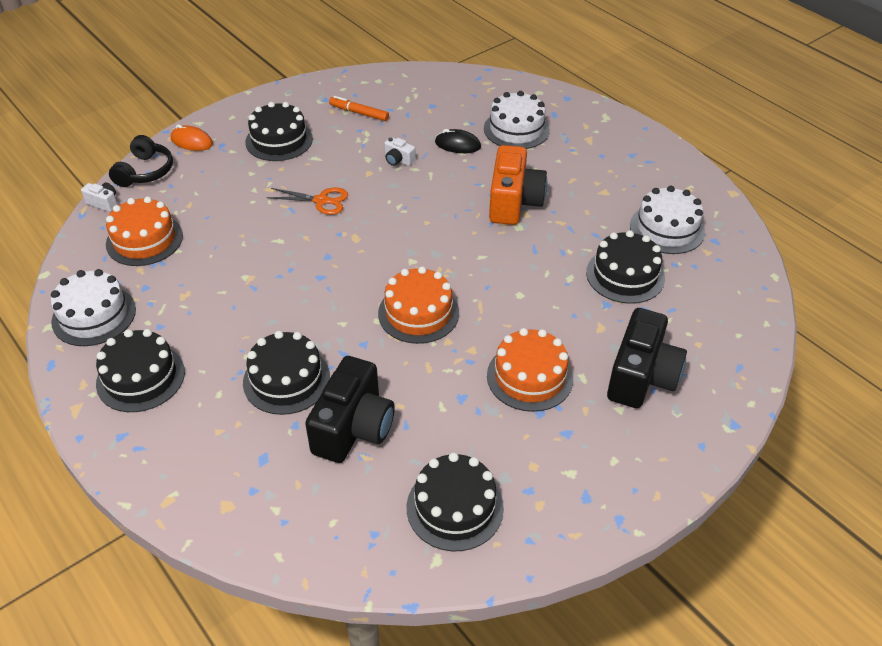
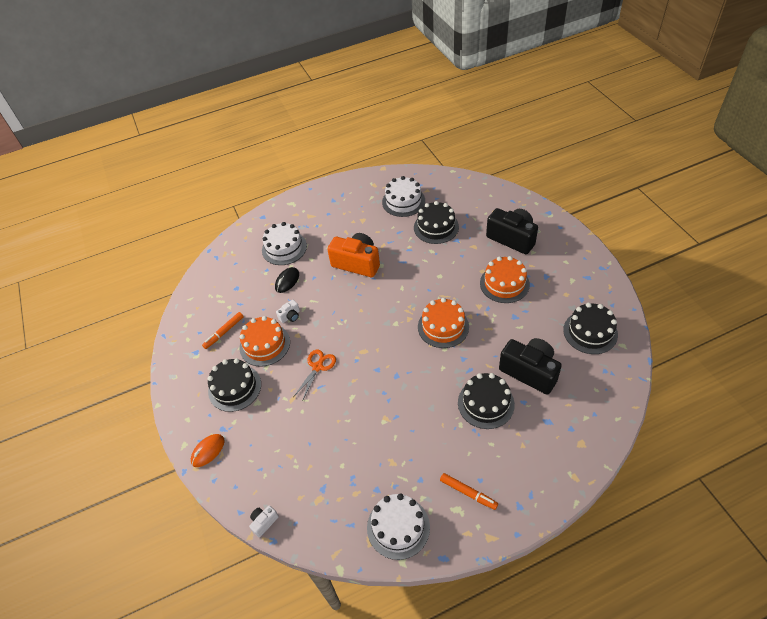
camera: 70 degrees left, 5 degrees up
black cake [96,329,185,412] -> orange marker [440,473,498,510]
orange cake [106,196,183,266] -> orange cake moved to [239,316,290,367]
black headphones [109,135,173,187] -> none

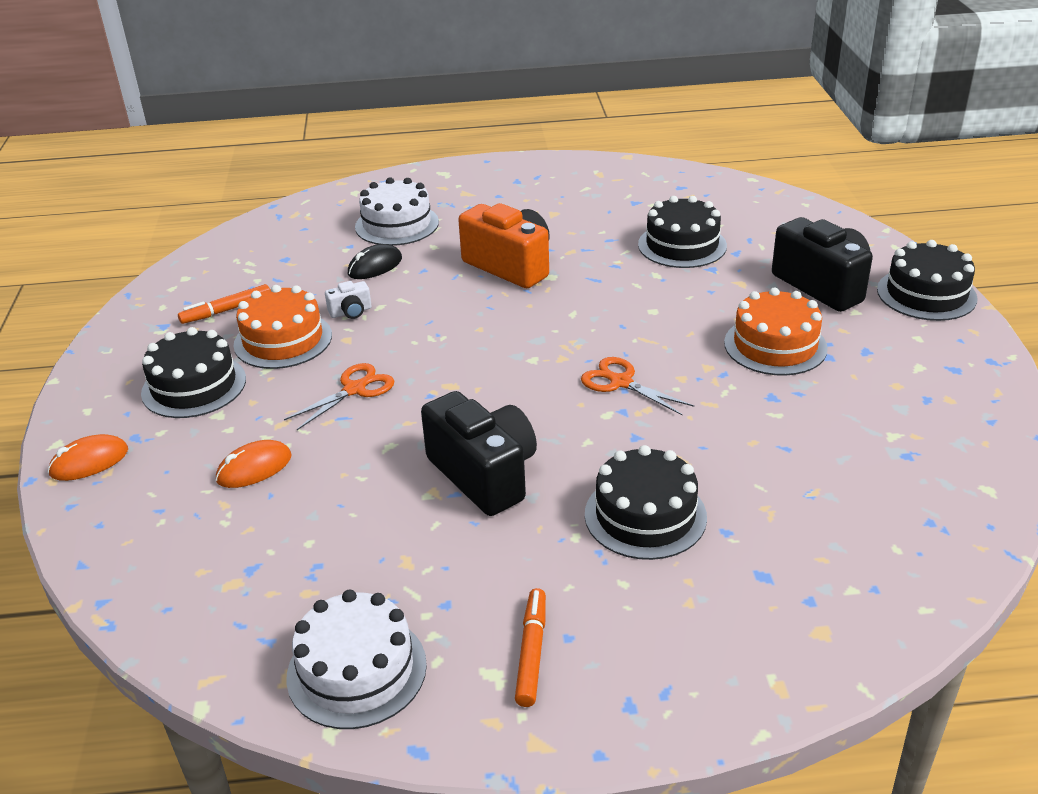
camera: 15 degrees right, 15 degrees down
white camera [249,506,279,537] -> none
white cake [382,176,425,217] -> none
orange cake [418,298,469,348] -> orange scissors [581,357,694,415]
orange marker [440,473,498,510] -> orange marker turned 135 degrees counterclockwise [515,588,546,707]
black camera [499,338,562,395] -> black camera moved to [421,391,537,516]
black cake [563,303,618,354] -> black cake moved to [877,240,978,321]
none -> orange mouse [216,440,292,488]

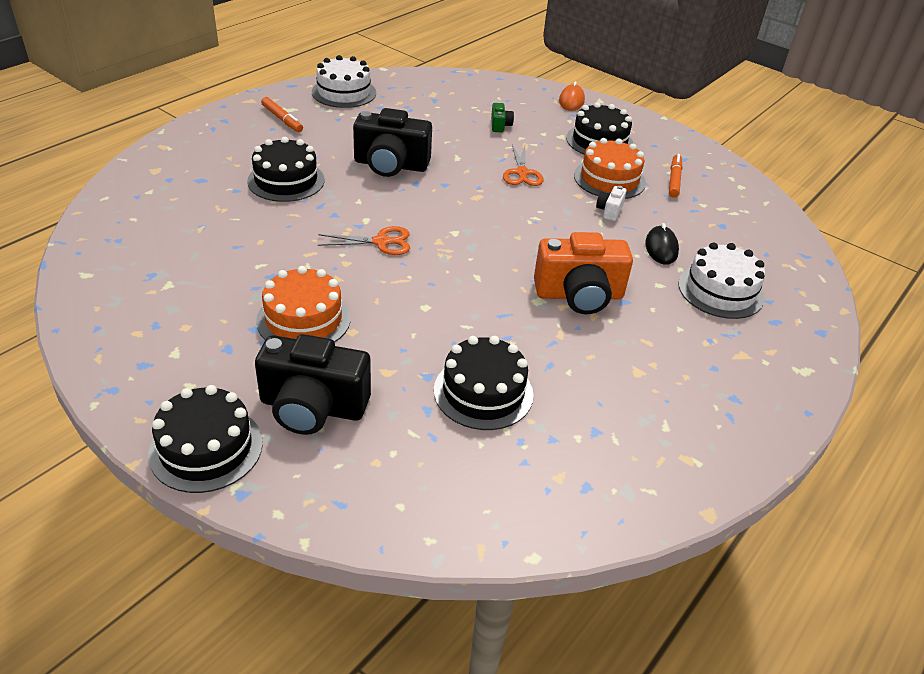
camera: 130 degrees right, 5 degrees up
orange mouse [216,440,292,488] -> green camera [491,103,514,133]

